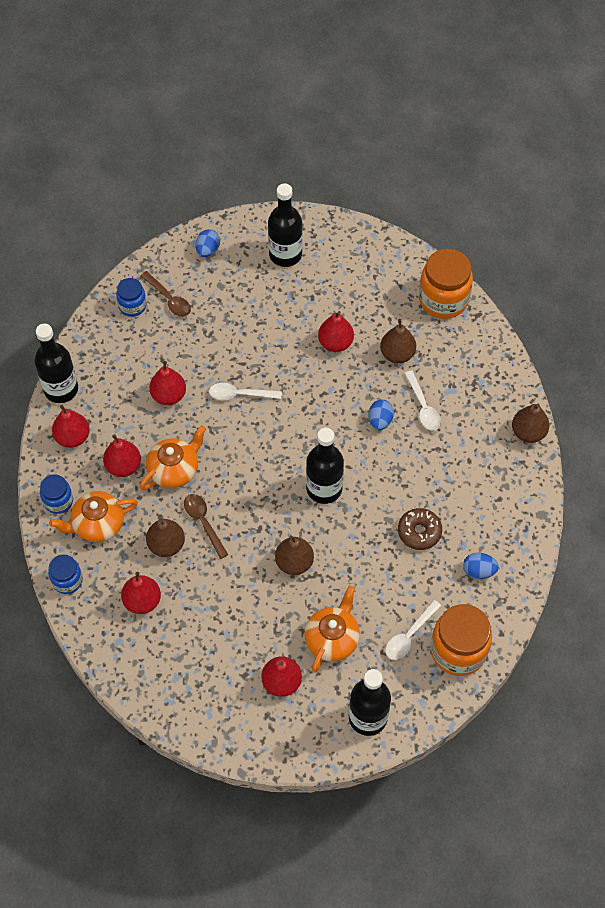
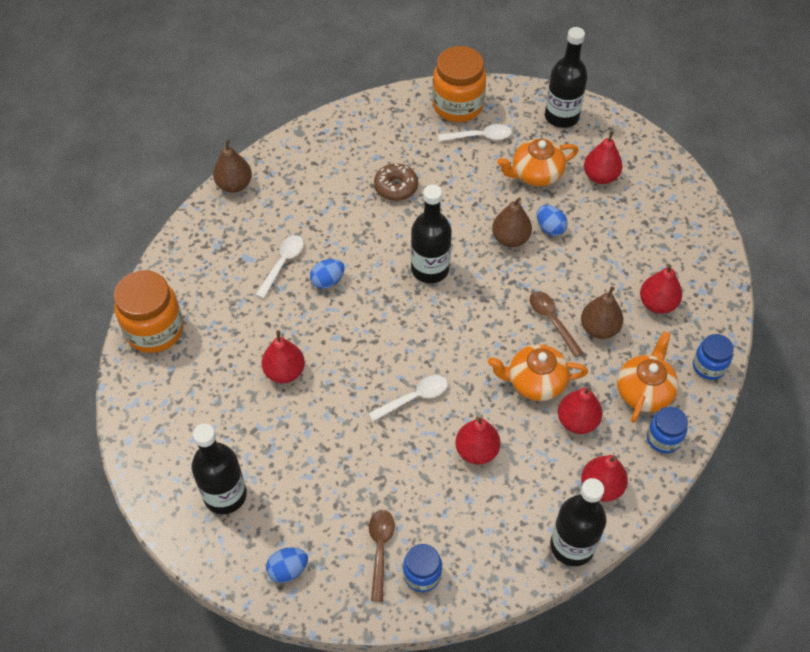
camera: 135 degrees left, 5 degrees down
orange teapot [49,491,138,542] -> orange teapot turned 90 degrees counterclockwise [617,331,679,423]
brown spoon [184,494,228,559] -> brown spoon turned 135 degrees clockwise [530,291,583,357]
white spoon [209,383,282,400] -> white spoon turned 75 degrees counterclockwise [368,375,448,422]
brown pear [380,319,416,363] -> none
blue egg [463,552,499,579] -> blue egg moved to [537,205,567,236]

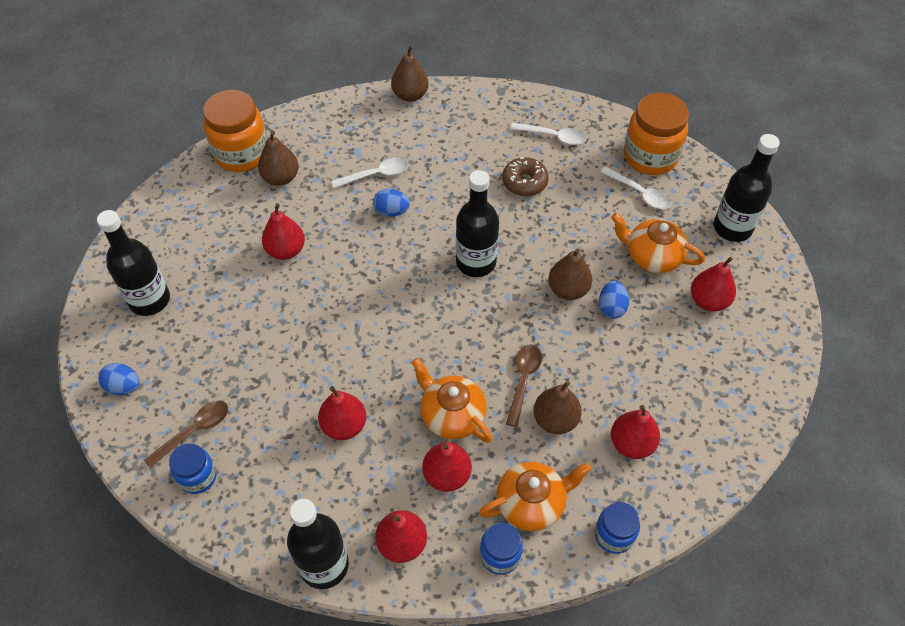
camera: 45 degrees right, 0 degrees up
white spoon [368,375,448,422] -> white spoon moved to [510,123,586,145]
none -> brown pear [258,131,299,186]

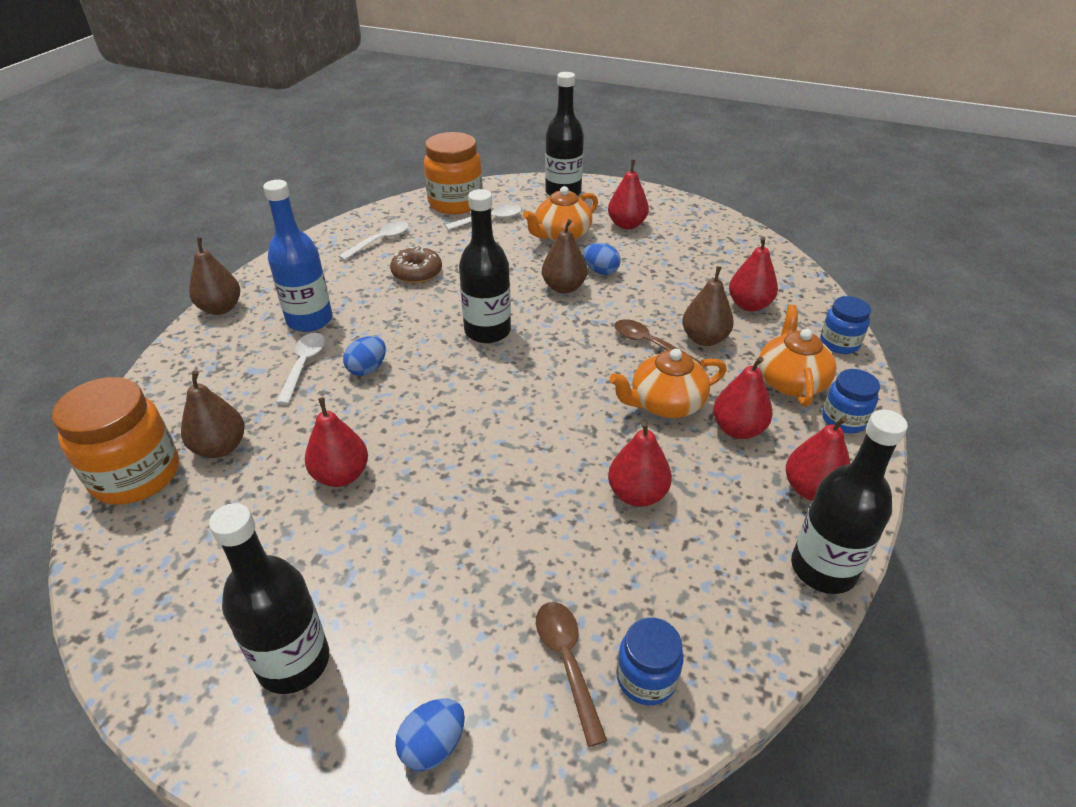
camera: 65 degrees left, 15 degrees down
none -> blue bottle [263,180,332,332]

